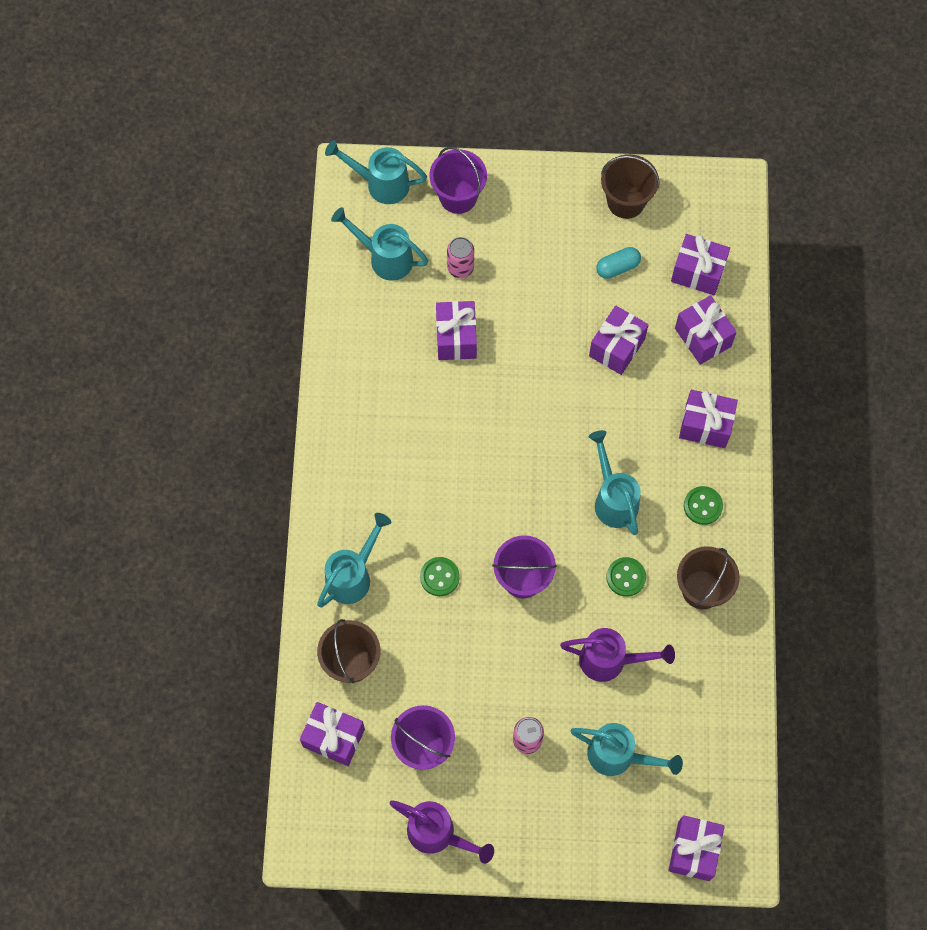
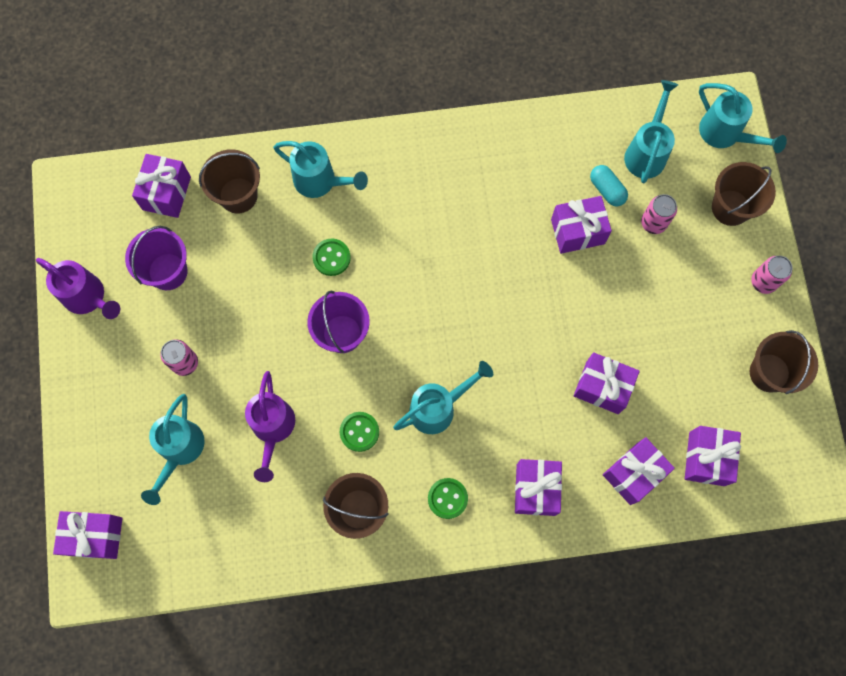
camera: 80 degrees right, 5 degrees up
turquoise watering can [325,140,427,204] -> turquoise watering can turned 135 degrees clockwise [699,83,787,153]
purple watering can [390,800,494,864] -> purple watering can turned 75 degrees counterclockwise [36,258,120,319]
purple bucket [429,147,487,214] -> brown bucket [712,162,776,226]
turquoise capsule [596,247,641,279] -> turquoise capsule moved to [590,165,628,207]
none -> pink can [751,256,792,294]

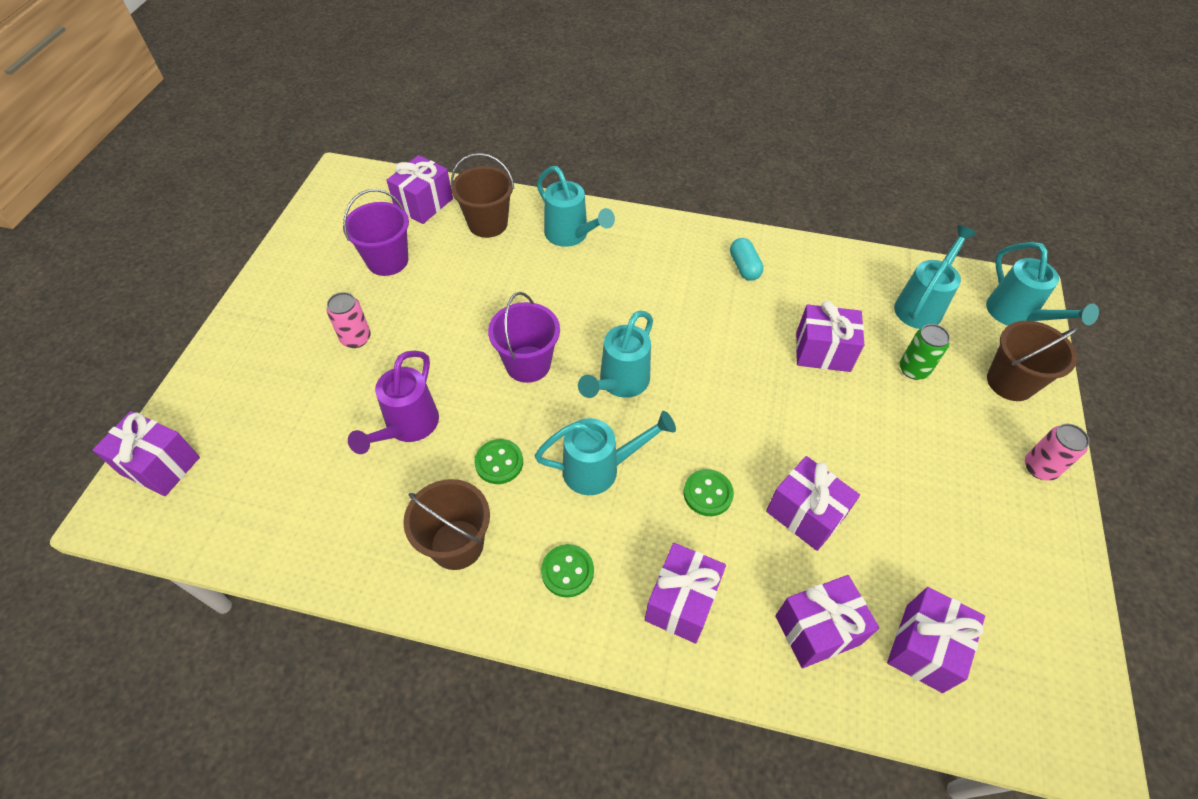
camera: 20 degrees right, 20 degrees down
purple watering can [36,258,120,319] -> none
turquoise watering can [141,394,205,505] -> turquoise watering can moved to [578,311,653,398]
green button [312,239,351,276] -> green button moved to [684,469,734,516]
turquoise capsule [590,165,628,207] -> turquoise capsule moved to [730,238,763,281]
pink can [641,194,677,234] -> green can [900,324,950,380]
brown bucket [750,330,818,394] -> none

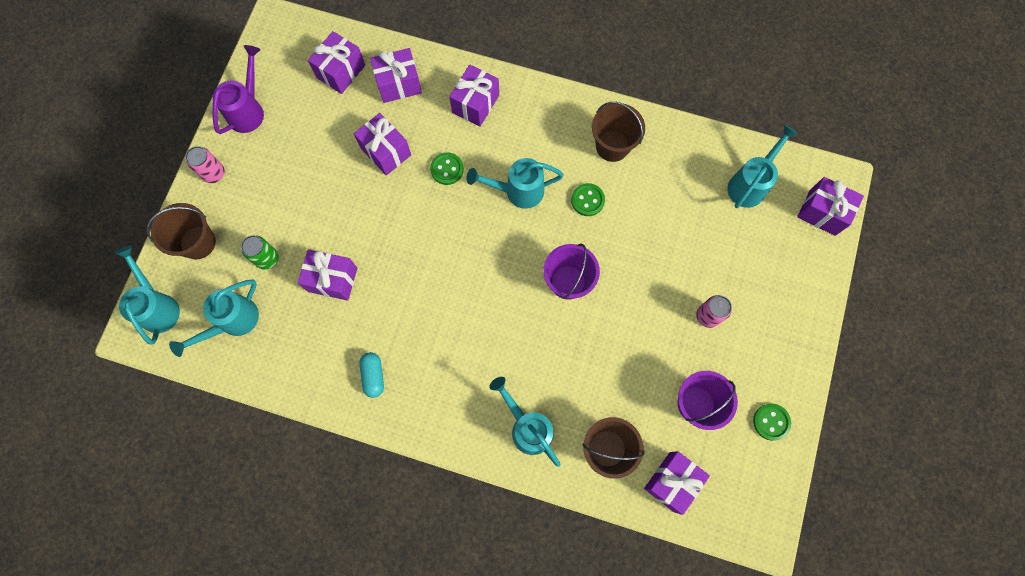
camera: 175 degrees left, 20 degrees up
purple watering can [348,350,439,454] -> purple watering can moved to [212,45,264,134]
green button [541,544,594,598] -> green button moved to [753,404,791,441]
turquoise watering can [578,311,653,398] -> turquoise watering can moved to [727,125,799,208]

